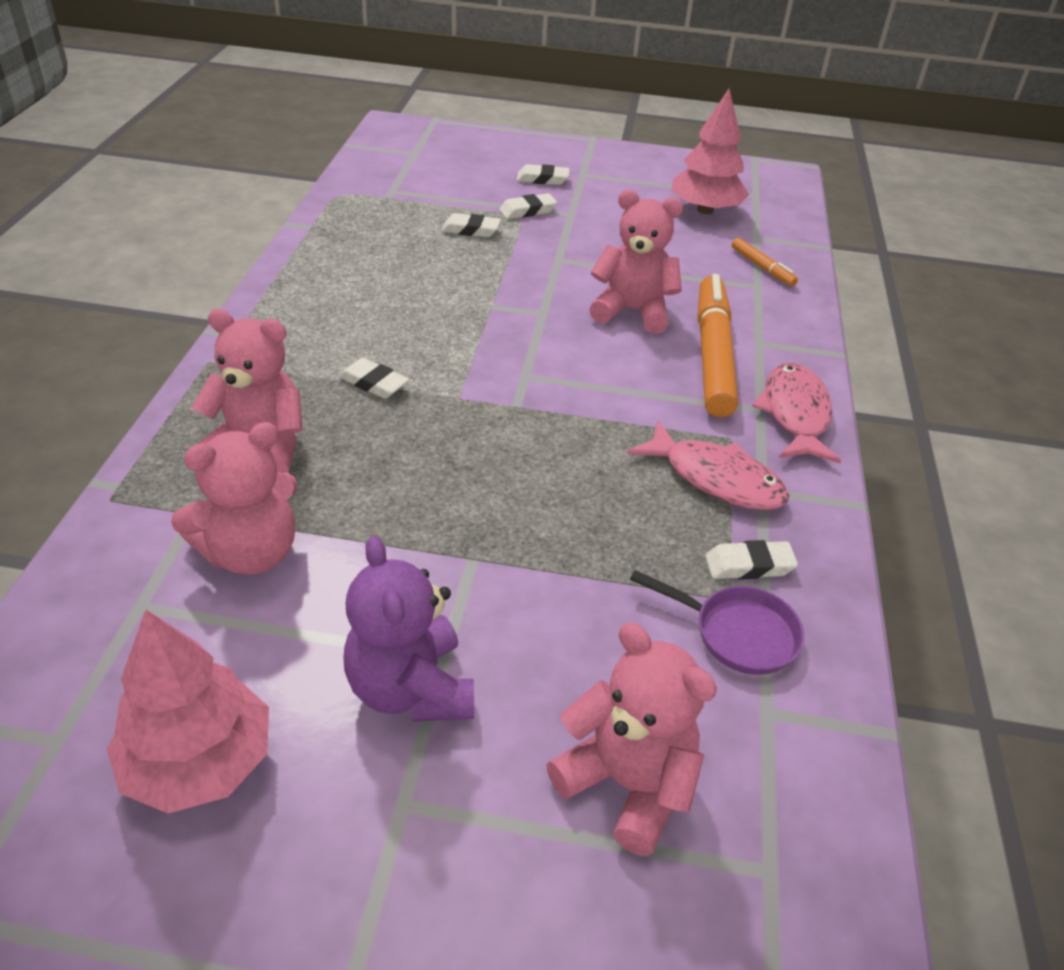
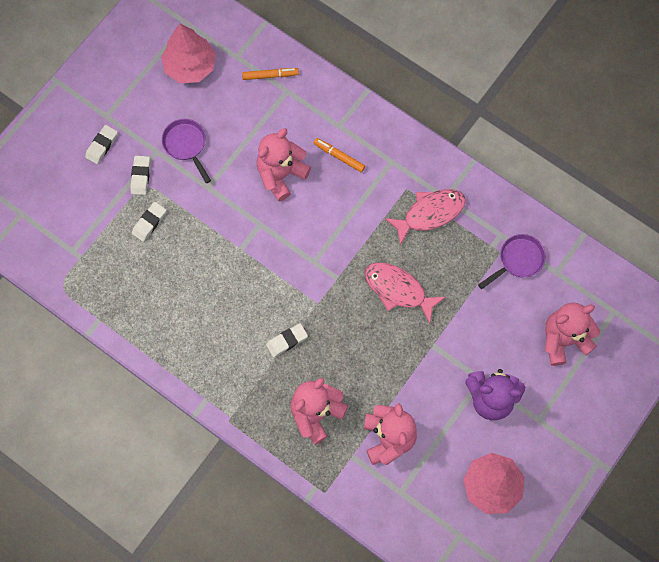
camera: 60 degrees left, 30 degrees up
orange marker [698,274,738,417] -> orange marker [314,138,365,172], size x0.46
white eraser [705,540,798,580] -> none
pink fish [752,363,841,463] -> pink fish moved to [364,263,446,324]
none -> purple pan [162,119,211,183]

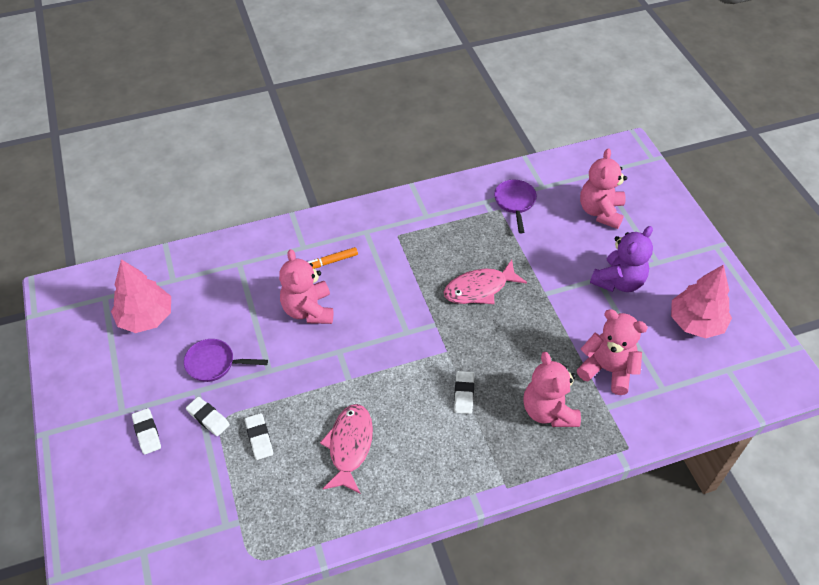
camera: 55 degrees left, 20 degrees down
orange marker [242,68,299,80] -> none
pink fish [385,189,466,245] -> pink fish moved to [320,404,373,494]

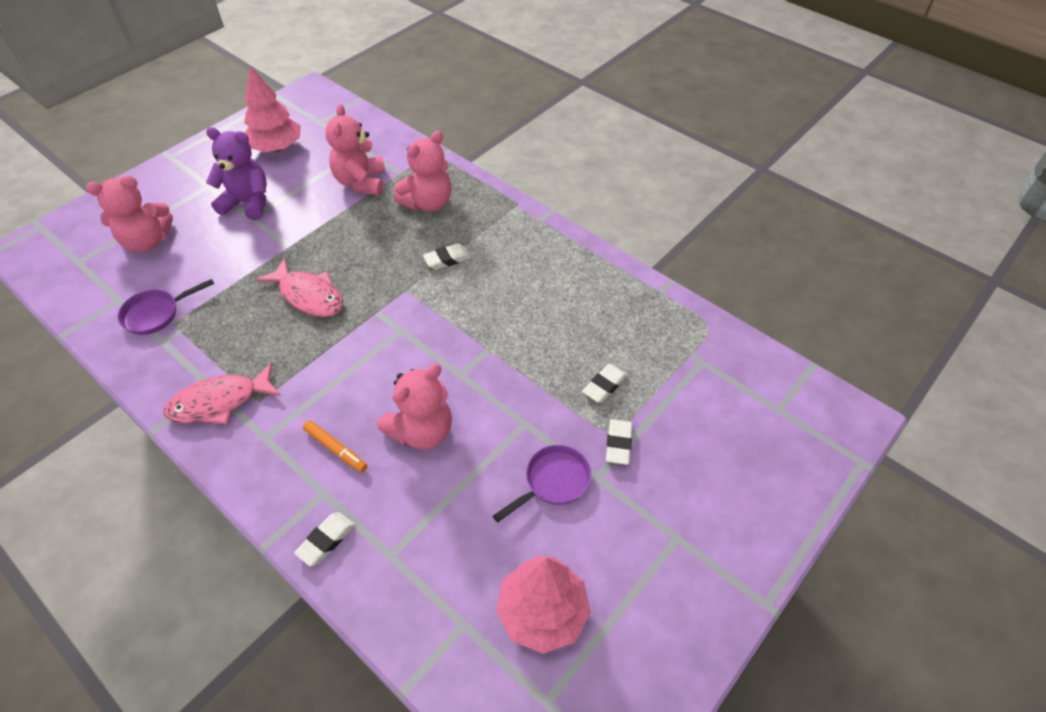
camera: 120 degrees left, 0 degrees up
white eraser [132,408,161,455] -> white eraser moved to [294,512,355,566]
purple pan [184,339,268,382] -> purple pan turned 105 degrees counterclockwise [493,445,591,523]
pink fish [320,404,373,494] -> pink fish moved to [163,363,281,424]

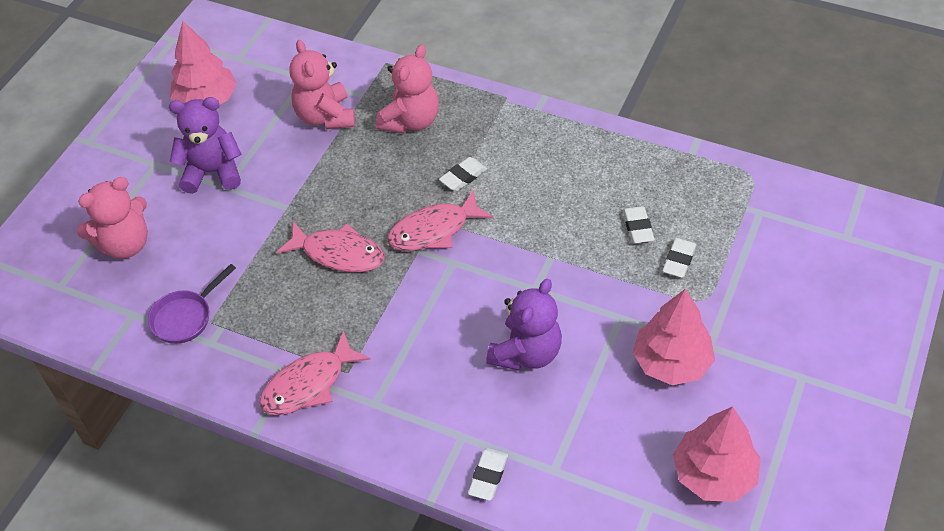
camera: 15 degrees left, 0 degrees up
orange marker [303,420,367,472] -> none
pink teddy bear [378,364,452,450] -> purple teddy bear [486,279,562,371]
purple pan [493,445,591,523] -> pink tree [633,289,715,385]
white eraser [606,419,632,465] -> white eraser moved to [623,206,655,243]
none -> pink fish [387,189,493,251]

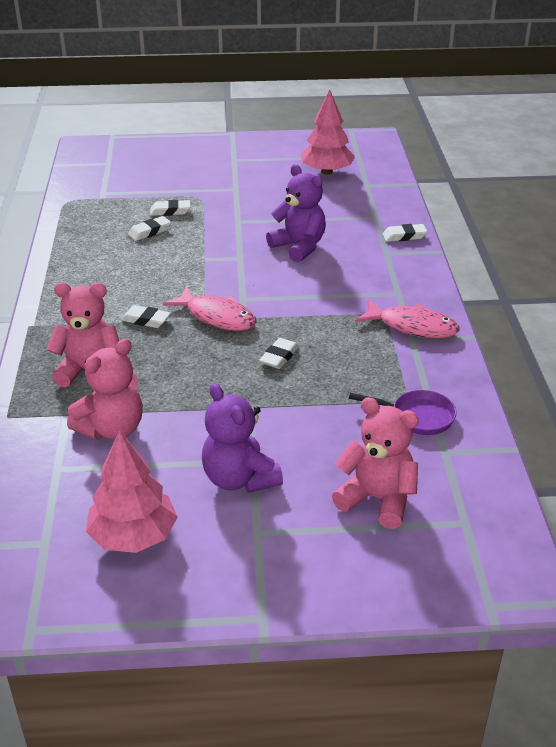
camera: 120 degrees left, 15 degrees down
pink fish [276,221,385,272] -> white eraser [259,338,299,369]
purple teddy bear [486,279,562,371] -> purple teddy bear turned 45 degrees clockwise [266,164,326,262]
pink tree [633,289,715,385] -> none

